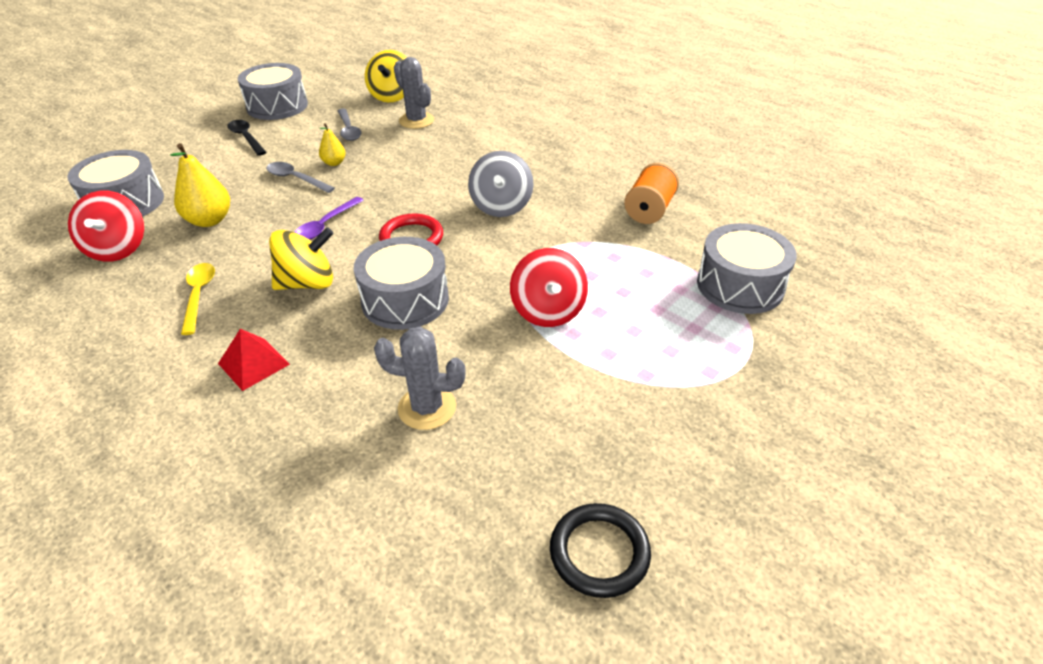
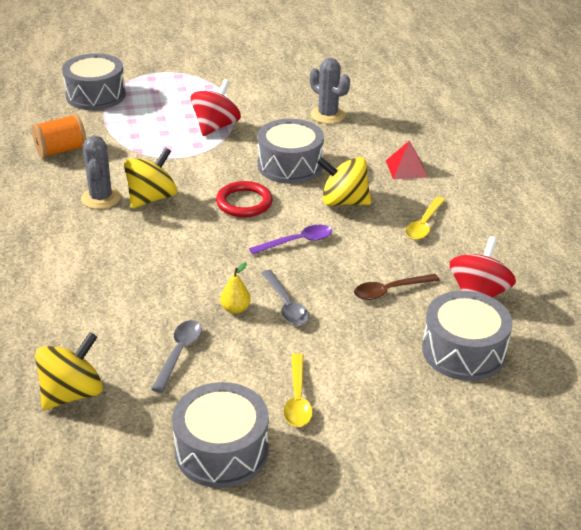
camera: 145 degrees left, 5 degrees down
yellow pear [170,143,230,227] -> brown spoon [354,274,440,300]
black spoon [227,120,266,156] -> yellow spoon [283,354,313,427]
grey cactus [394,57,434,129] -> grey cactus moved to [81,136,121,209]
grey spinning top [468,151,534,217] -> yellow spinning top [124,147,177,208]
black ring [550,503,651,598] -> none

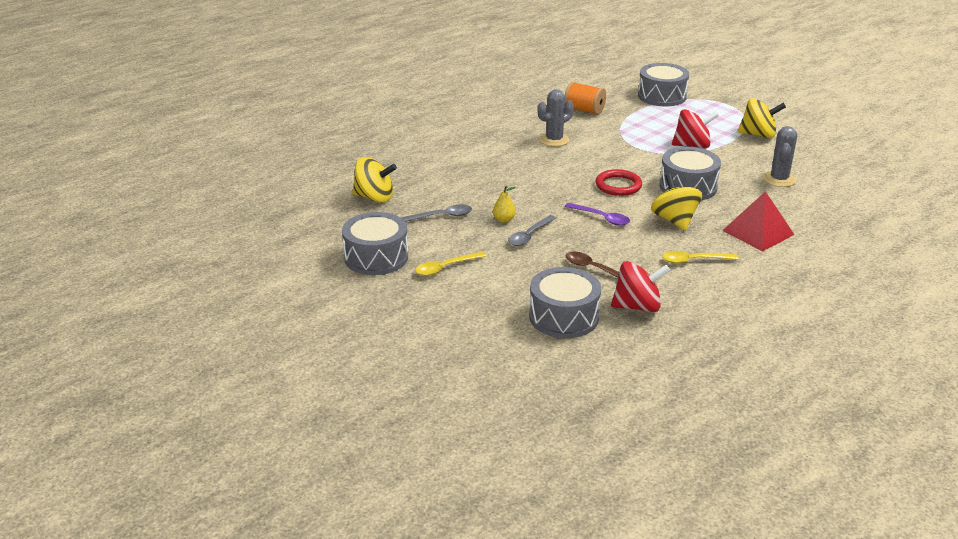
camera: 60 degrees right, 5 degrees down
yellow spinning top [124,147,177,208] -> yellow spinning top moved to [738,98,786,138]
red pyramid [386,140,428,180] -> red pyramid [722,191,795,251], size x1.52

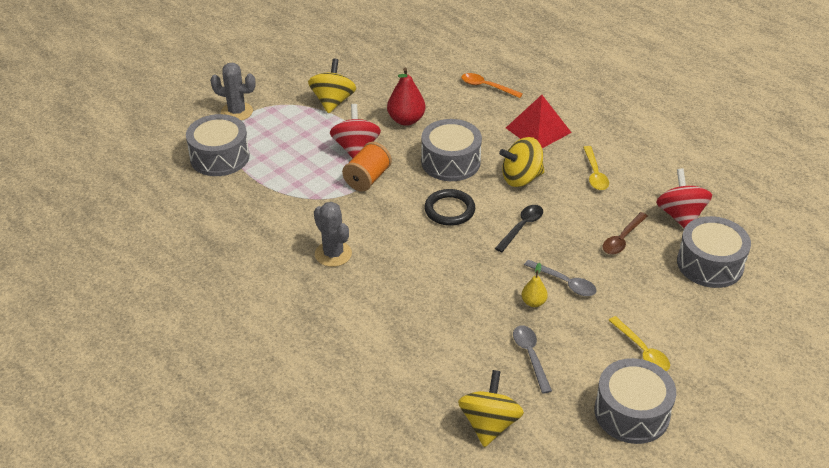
camera: 90 degrees left, 10 degrees up
orange spool [565,82,606,115] -> orange spool moved to [342,142,392,192]
purple spoon [565,203,630,226] -> black spoon [495,205,543,252]
red ring [595,169,642,196] -> black ring [424,189,475,226]
grey cactus [763,126,797,187] -> grey cactus moved to [210,63,256,121]
none -> red pear [387,68,425,126]
none -> orange spoon [461,73,523,98]

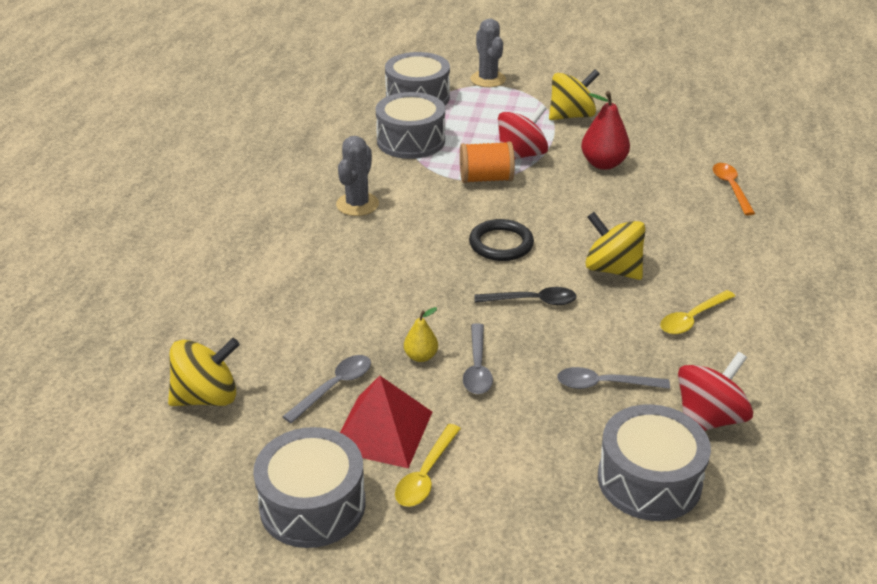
camera: 55 degrees right, 5 degrees down
grey drum [421,119,482,181] -> grey drum moved to [376,92,445,159]
red pyramid [506,95,572,148] -> red pyramid moved to [340,376,432,468]
brown spoon [602,212,648,255] -> grey spoon [557,367,670,389]

